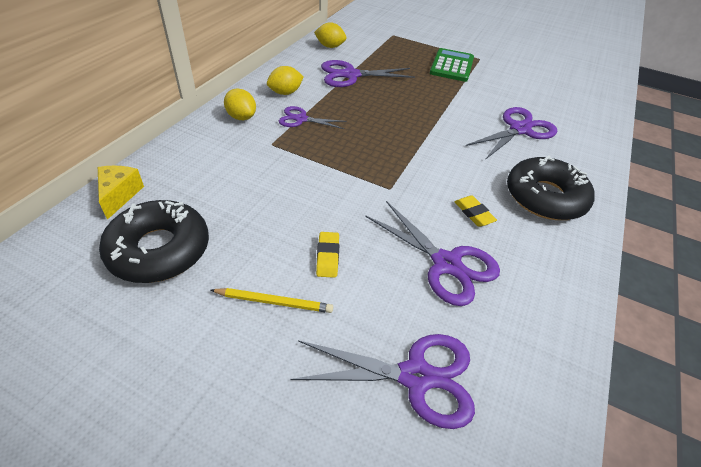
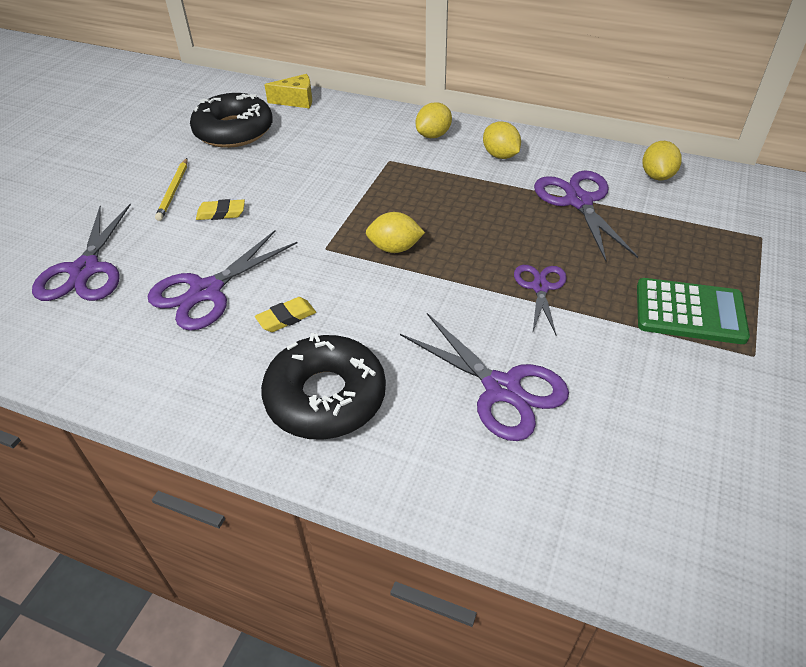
camera: 90 degrees right, 0 degrees up
purple scissors [279,106,347,129] -> purple scissors moved to [514,265,567,335]
none -> yellow lemon [366,212,425,253]

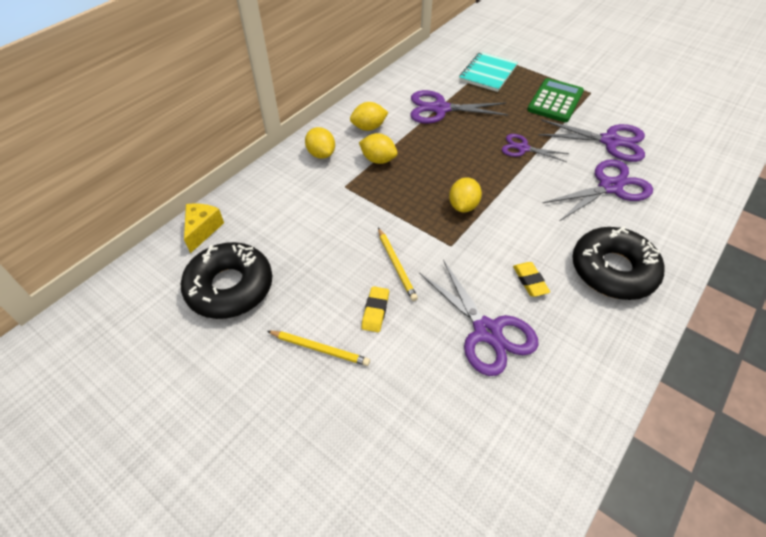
camera: 75 degrees left, 5 degrees up
purple scissors [32,204,131,301] -> purple scissors moved to [538,119,645,162]
yellow lemon [642,141,682,180] -> yellow lemon moved to [359,133,398,164]
none -> yellow pencil [378,228,418,301]
none -> turquoise notebook [459,52,518,92]

